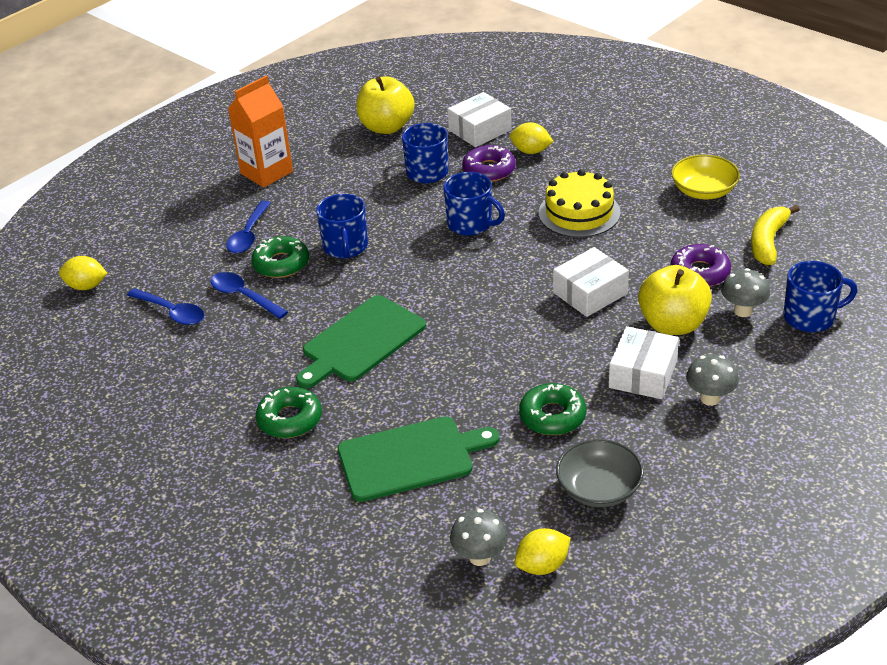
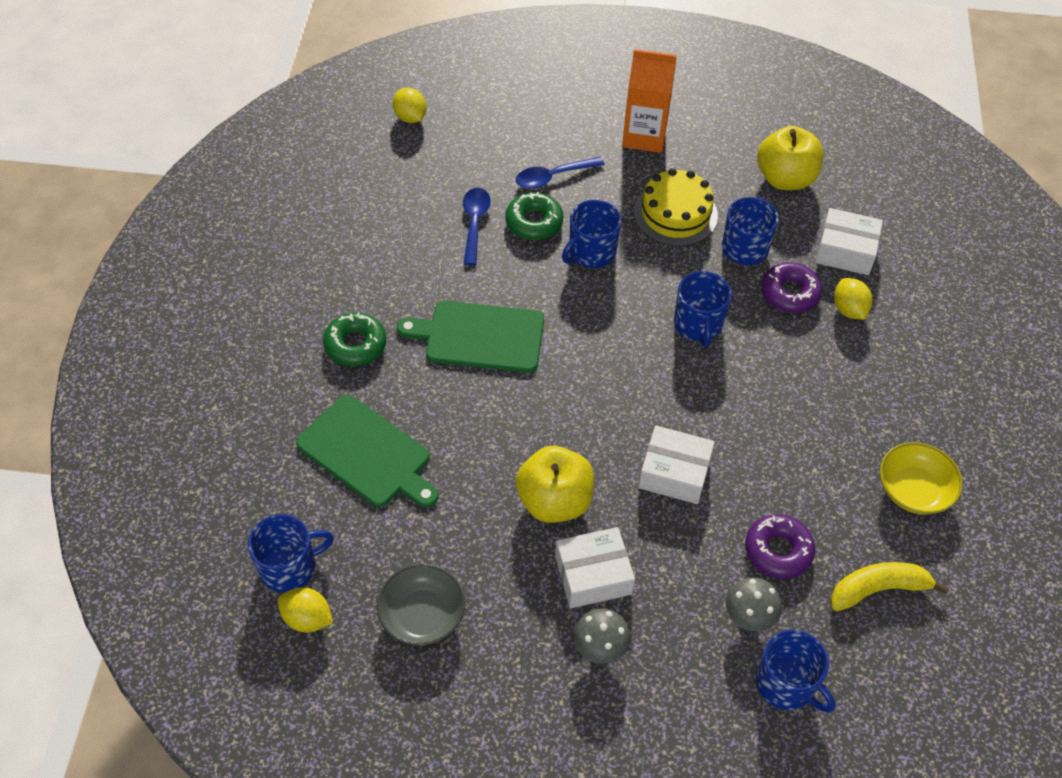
camera: 50 degrees right, 15 degrees up
blue spoon [127,288,205,325] -> none
grey mushroom [450,509,508,566] -> blue mug [248,514,334,592]
green donut [519,383,586,435] -> none
yellow cake [539,169,621,238] -> yellow cake moved to [634,168,718,246]
yellow apple [638,265,712,335] -> yellow apple moved to [516,446,594,523]

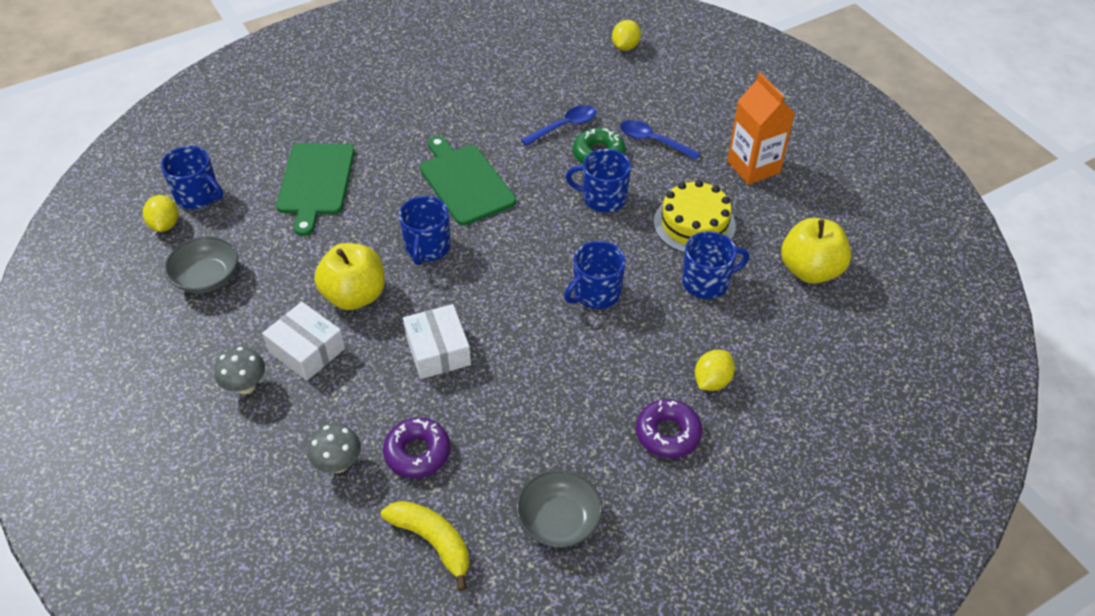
camera: 55 degrees right, 5 degrees down
green donut [323,312,386,366] -> none
blue mug [756,630,835,713] -> blue mug moved to [399,196,451,265]
purple donut [761,262,822,313] -> purple donut moved to [636,399,702,458]
white box [815,208,883,275] -> none
yellow bowl [880,442,963,514] -> grey bowl [516,469,603,548]

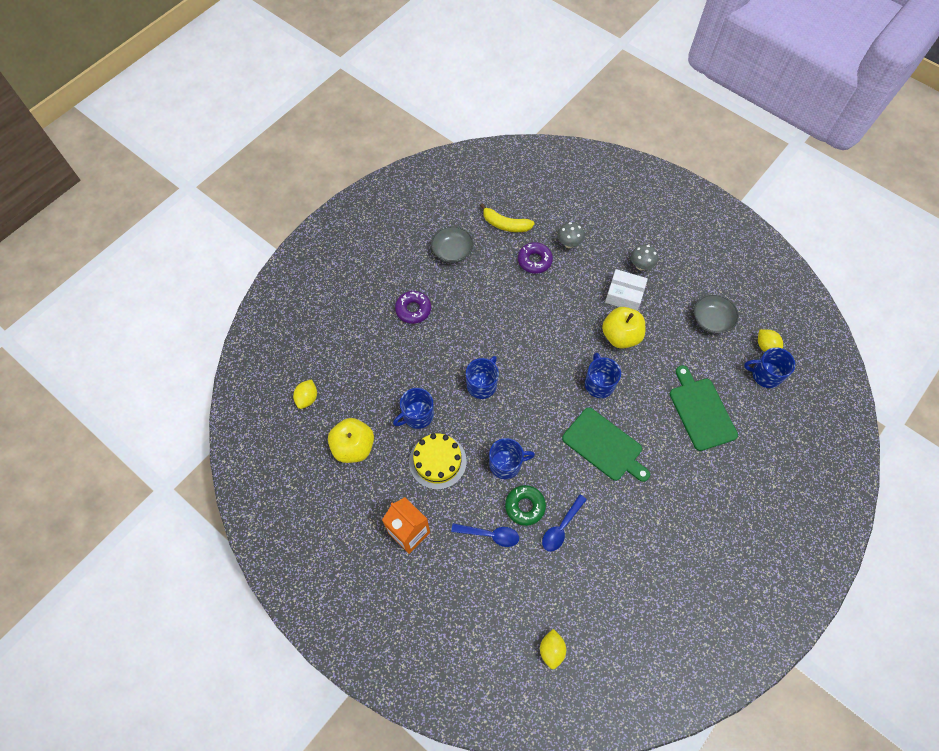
camera: 160 degrees right, 15 degrees up
white box [403,304,471,379] -> none
yellow lemon [695,350,735,391] -> yellow lemon moved to [293,379,317,409]

